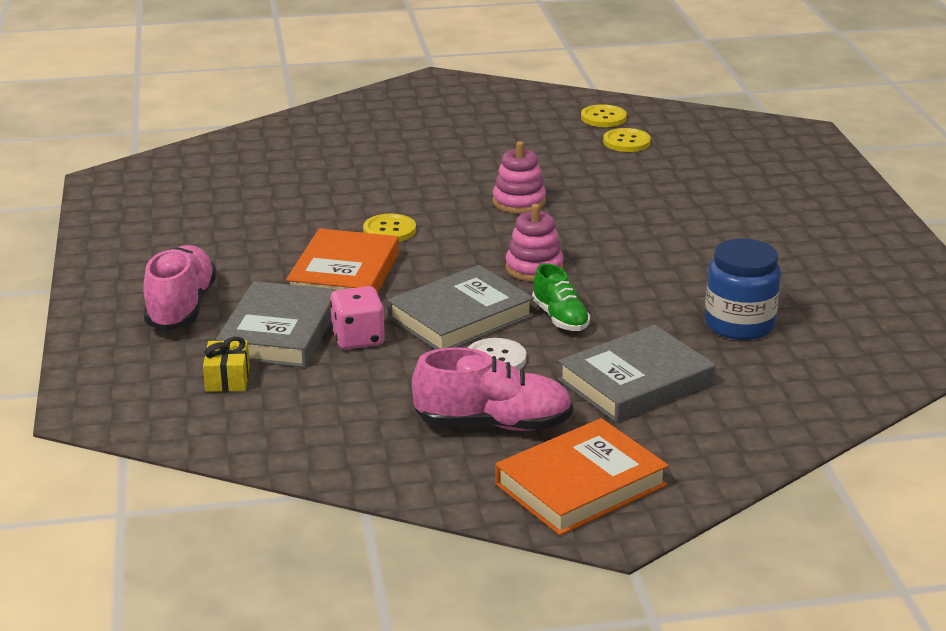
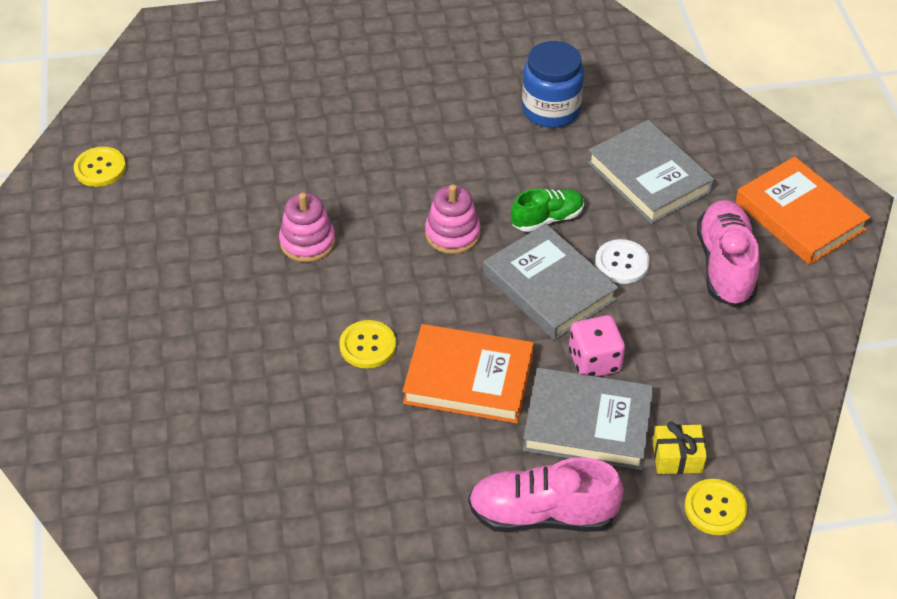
camera: 90 degrees left, 20 degrees up
yellow button [603,128,651,152] -> yellow button moved to [685,479,747,535]

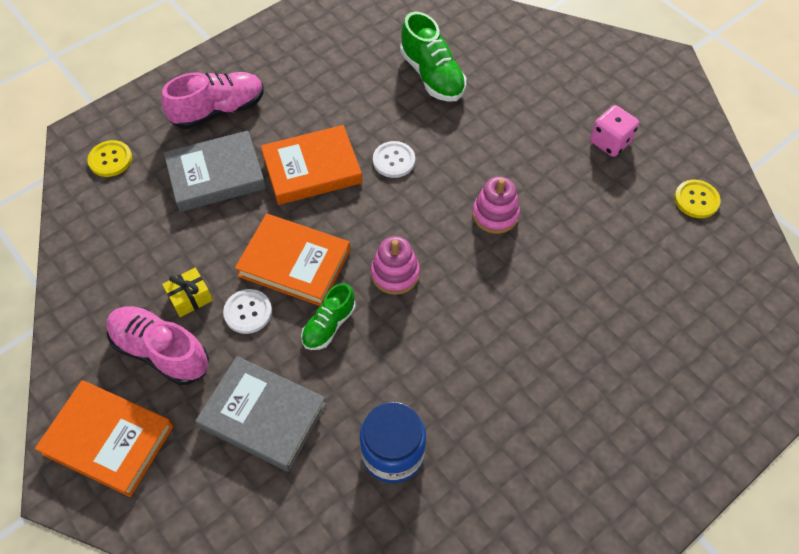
camera: 150 degrees right, 10 degrees up
yellow button [339,320,396,369] -> white button [373,141,415,178]
grey book [483,224,618,340] -> orange book [235,214,350,306]
pink dice [569,315,625,377] -> pink dice moved to [590,105,639,157]
yellow gift [653,421,707,474] -> yellow gift moved to [162,268,213,317]
pink shoe [697,200,760,307] -> pink shoe turned 150 degrees clockwise [107,306,209,385]
none -> green shoe [400,12,466,102]

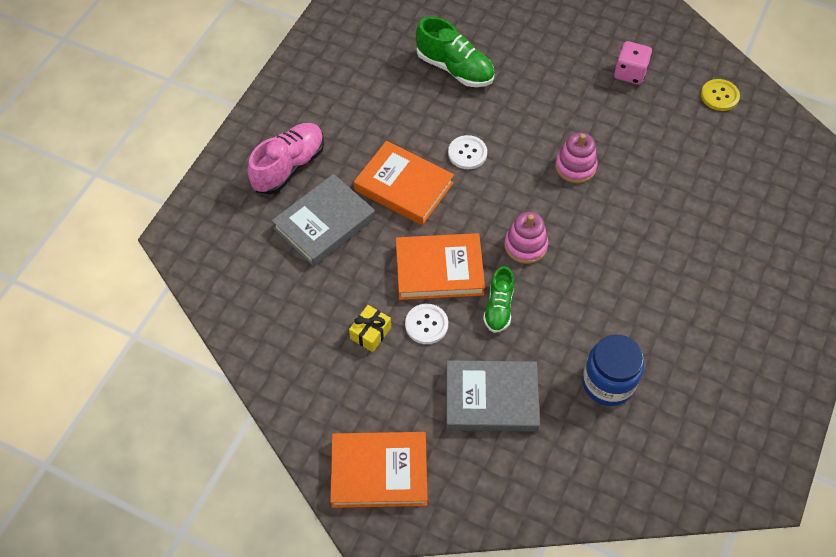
camera: 25 degrees left, 0 degrees up
yellow button [88,140,132,177] -> none
pink shoe [107,306,209,385] -> none
orange book [261,125,362,205] -> orange book turned 75 degrees clockwise [354,141,454,225]

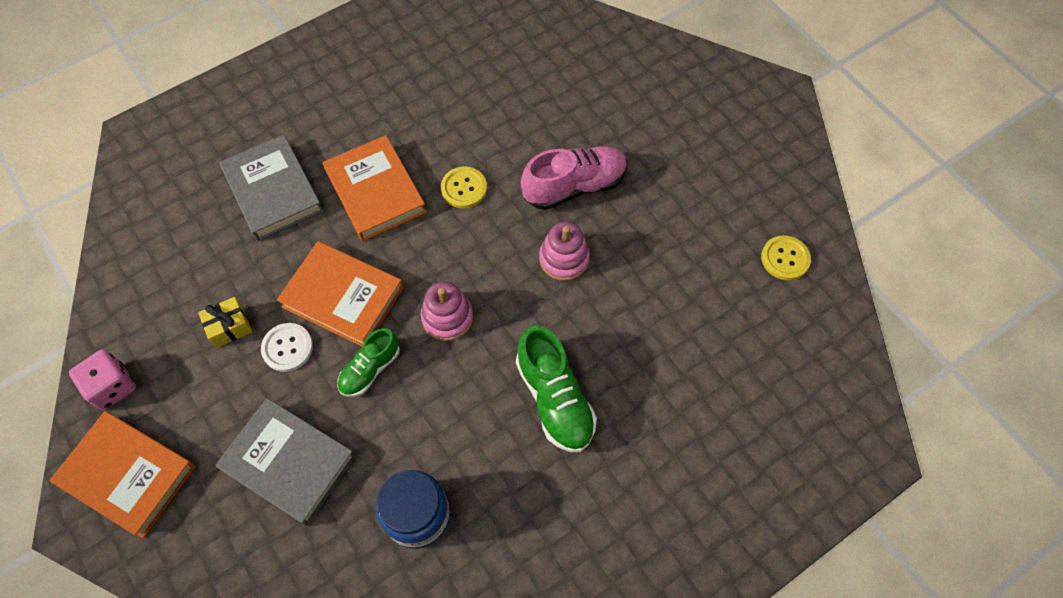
camera: 30 degrees right, 5 degrees up
pink shoe [248,123,324,194] -> pink shoe moved to [521,146,627,210]
grey book [272,174,375,266] -> grey book turned 75 degrees clockwise [219,135,323,241]
green shoe [416,17,494,87] -> green shoe moved to [516,325,597,452]
white button [448,135,487,169] -> yellow button [441,166,487,208]
pink dice [614,41,652,85] -> pink dice moved to [69,349,136,410]

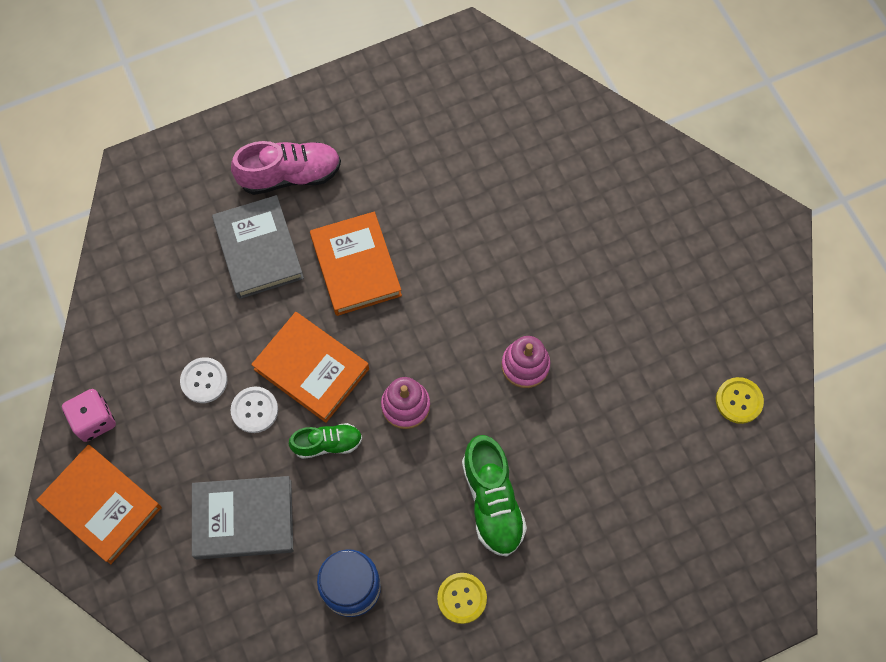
camera: 10 degrees right, 5 degrees up
yellow gift [198,297,253,348] -> white button [180,357,228,403]
grey book [215,398,356,526] -> grey book turned 45 degrees counterclockwise [192,476,293,560]
green shoe [337,328,400,397] -> green shoe turned 150 degrees counterclockwise [289,423,362,459]
yellow button [441,166,487,208] -> yellow button moved to [437,573,487,624]
pink shoe [521,146,627,210] -> pink shoe moved to [231,141,341,195]

